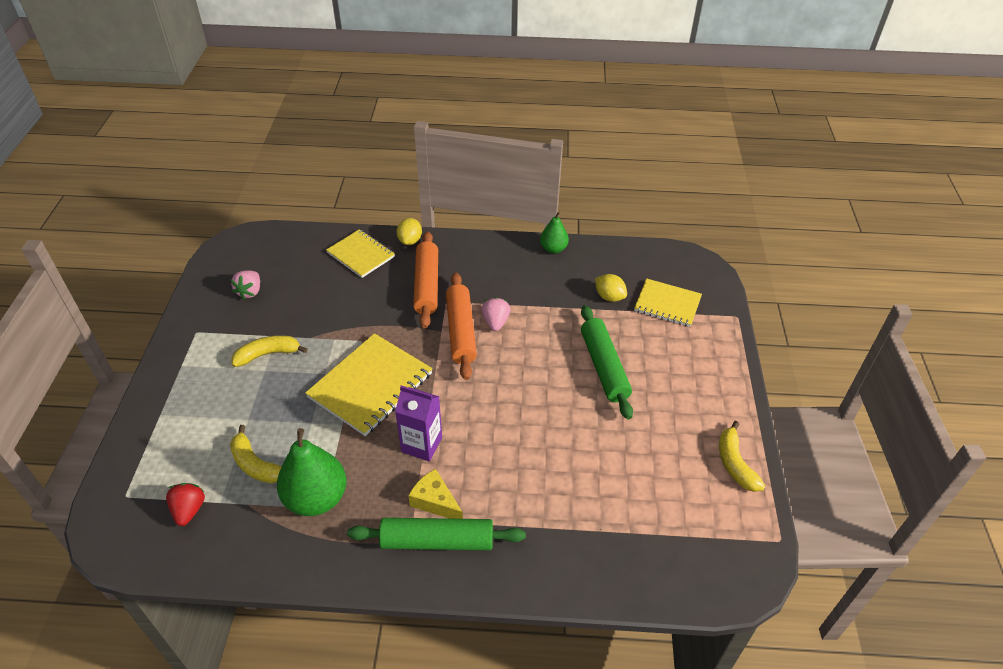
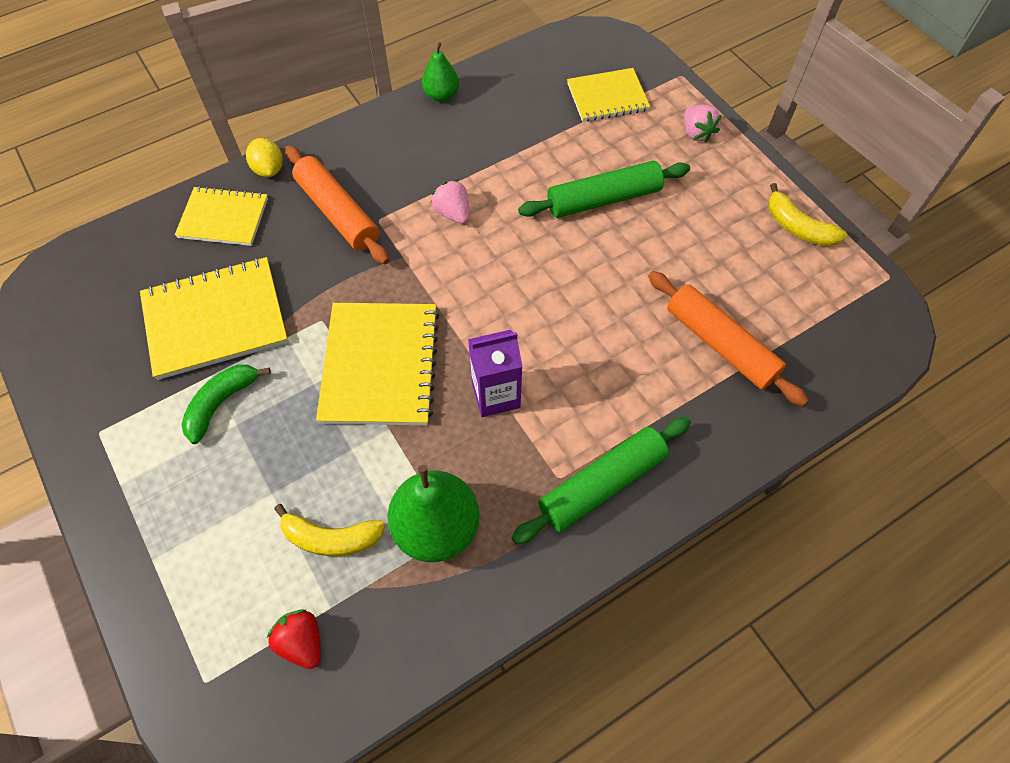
camera: 35 degrees left, 15 degrees up
pink strawberry [230,271,260,299] -> pink strawberry moved to [684,105,721,143]
yellow banana [232,335,308,367] -> green banana [181,365,271,444]
yellow cheese [408,469,463,519] -> none
orange rolling pin [446,272,477,380] -> orange rolling pin moved to [648,271,808,406]
green rolling pin [581,305,633,419] -> green rolling pin turned 60 degrees counterclockwise [518,161,690,218]
yellow lemon [595,274,627,302] -> none
none -> yellow notebook [140,257,288,380]

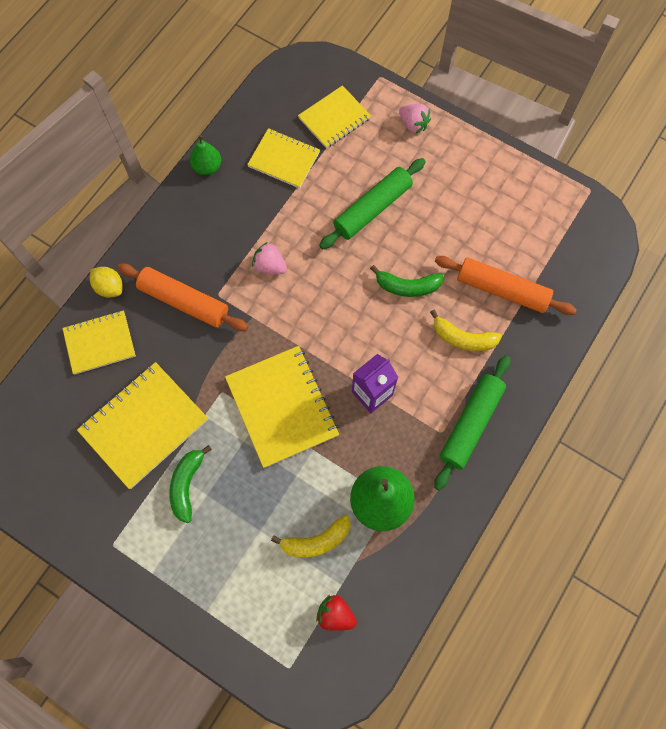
camera: 25 degrees left, 10 degrees up
yellow banana [768,183,847,247] -> yellow banana moved to [430,310,502,351]
none -> yellow notebook [247,128,320,188]
none -> green banana [370,265,444,297]

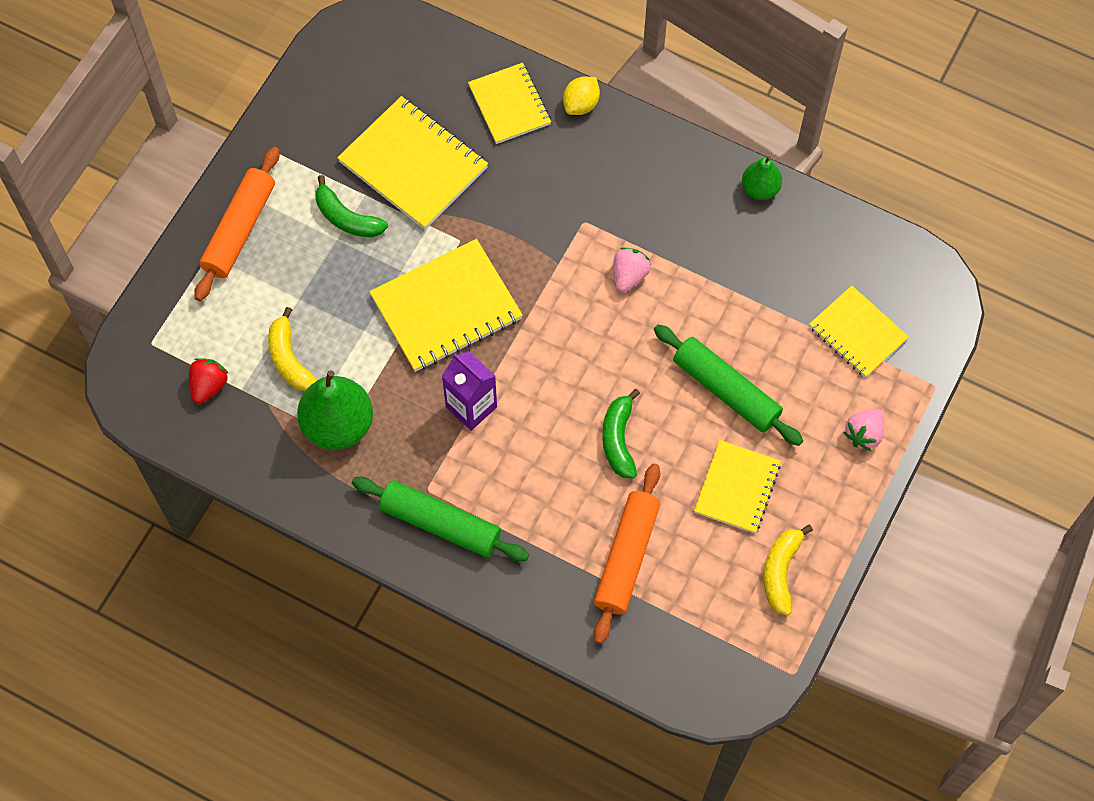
camera: 85 degrees right, 5 degrees down
orange rolling pin [117,264,248,331] -> orange rolling pin moved to [194,147,279,301]
green banana [169,445,212,523] -> green banana turned 150 degrees counterclockwise [316,175,388,237]
yellow notebook [247,128,320,188] -> yellow notebook moved to [694,440,781,533]
yellow banana [430,310,502,351] -> yellow banana moved to [763,524,813,616]

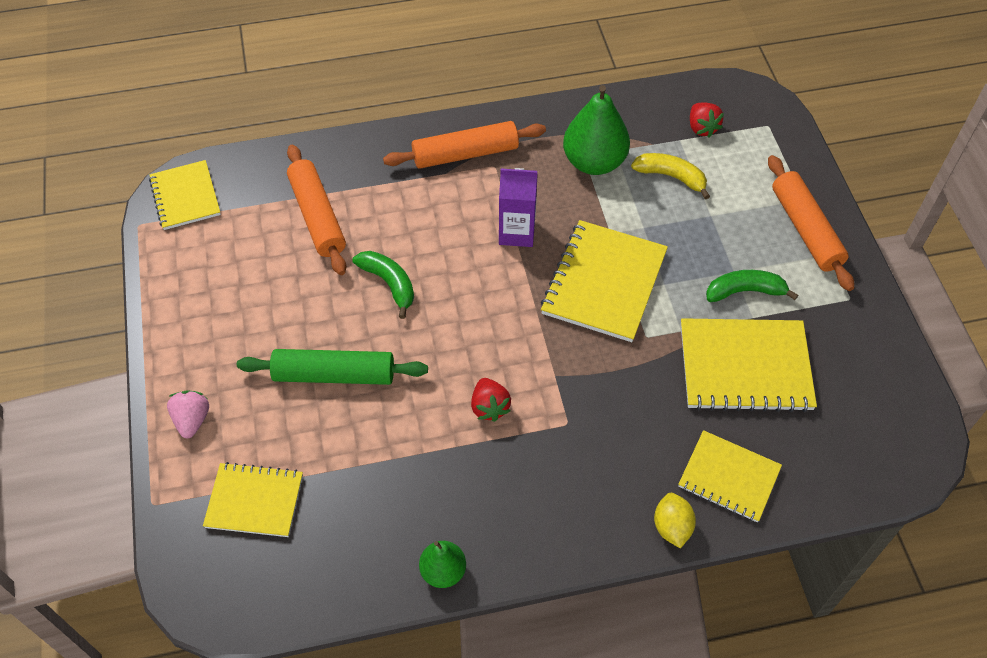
camera: 140 degrees right, 10 degrees down
green rolling pin [352,477,529,561] -> orange rolling pin [383,121,546,169]
pink strawberry [613,248,651,292] -> red strawberry [471,378,511,422]
yellow notebook [694,440,781,533] -> yellow notebook moved to [149,160,221,230]
yellow banana [763,524,813,616] -> none

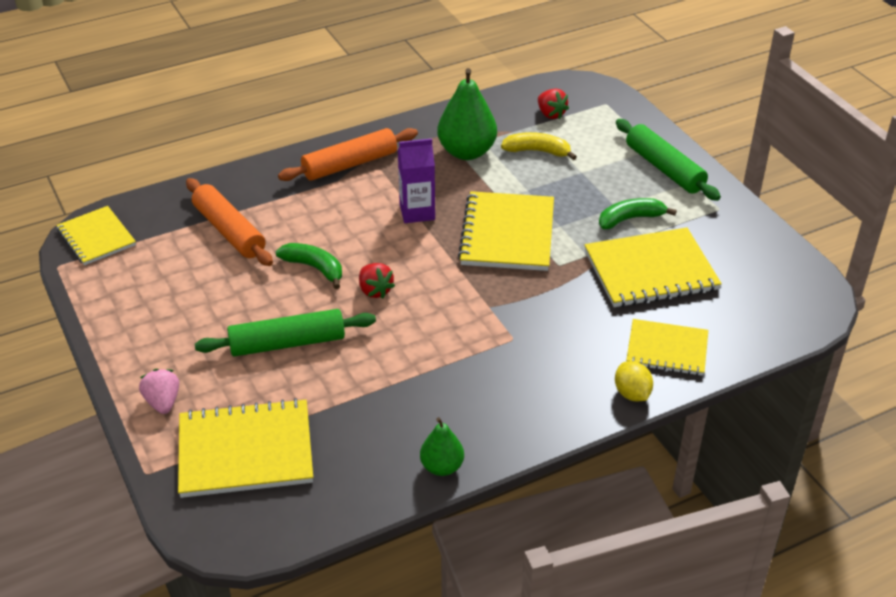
camera: 15 degrees left, 15 degrees down
yellow notebook [203,462,303,537] -> yellow notebook [178,398,313,498], size x1.57
red strawberry [471,378,511,422] -> red strawberry moved to [359,263,395,298]
orange rolling pin [768,155,854,291] -> green rolling pin [616,119,721,201]

